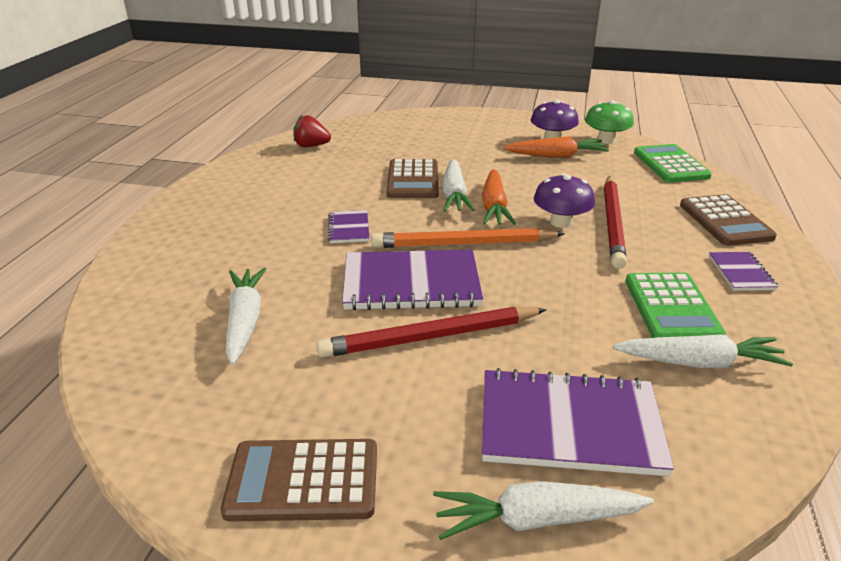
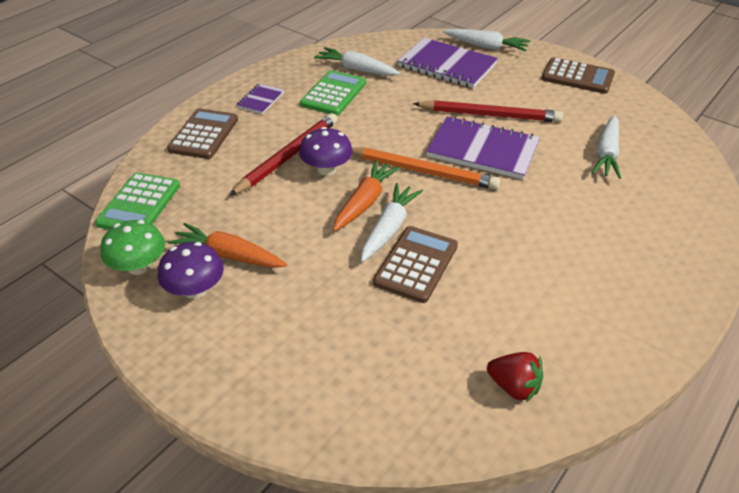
camera: 155 degrees left, 10 degrees up
purple notebook [328,210,370,243] -> none

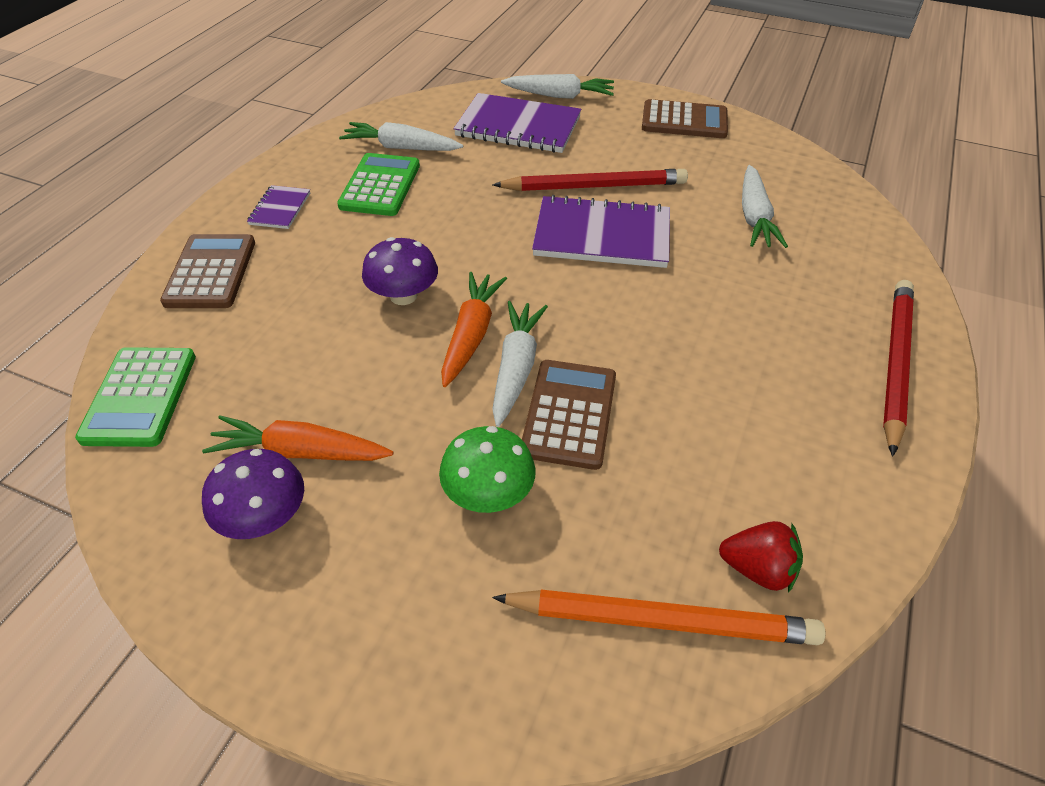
camera: 15 degrees left, 5 degrees up
green mushroom [101,220,165,275] -> green mushroom moved to [439,426,536,513]
red pencil [229,113,338,196] -> red pencil moved to [883,280,914,457]
orange pencil [352,147,500,190] -> orange pencil moved to [492,590,826,645]

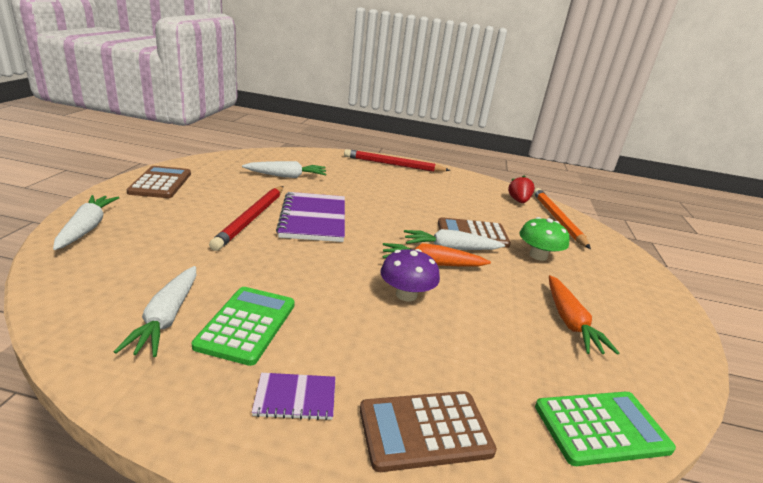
camera: 105 degrees left, 20 degrees down
purple mushroom [202,449,304,539] -> none
green calculator [337,153,420,216] -> green calculator turned 105 degrees clockwise [192,287,295,366]
purple notebook [454,93,581,153] -> none
red pencil [493,169,688,191] -> red pencil turned 150 degrees counterclockwise [209,186,283,251]

